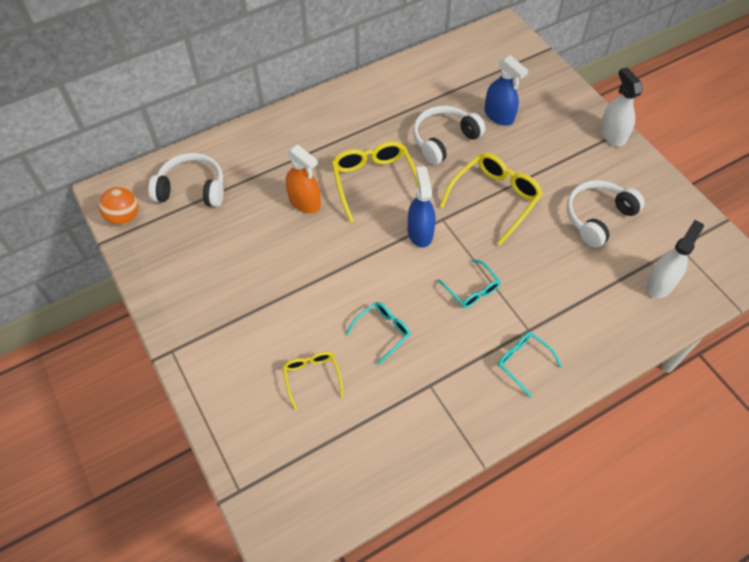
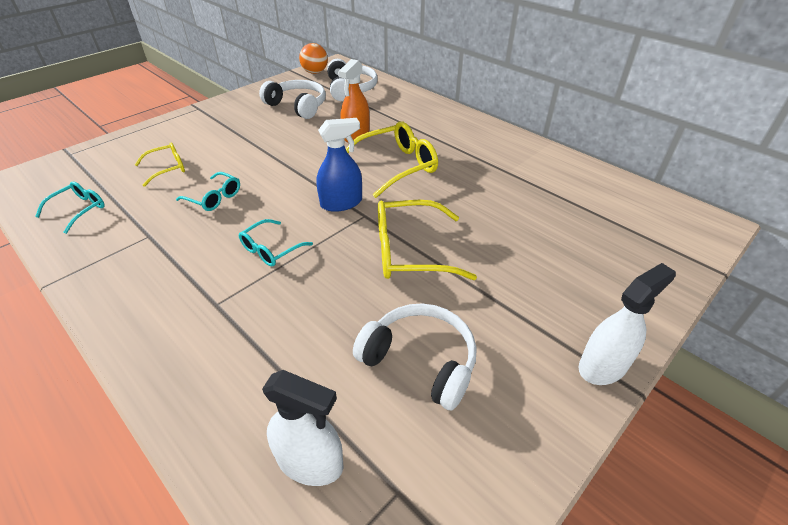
camera: 75 degrees right, 15 degrees down
white headphones [413,106,485,165] -> white headphones moved to [259,80,326,119]
yellow glasses [440,153,543,245] -> yellow glasses turned 150 degrees clockwise [378,200,477,280]
blue spray bottle [484,55,528,126] -> none
turquoise glasses [498,332,562,398] -> turquoise glasses moved to [35,181,105,234]

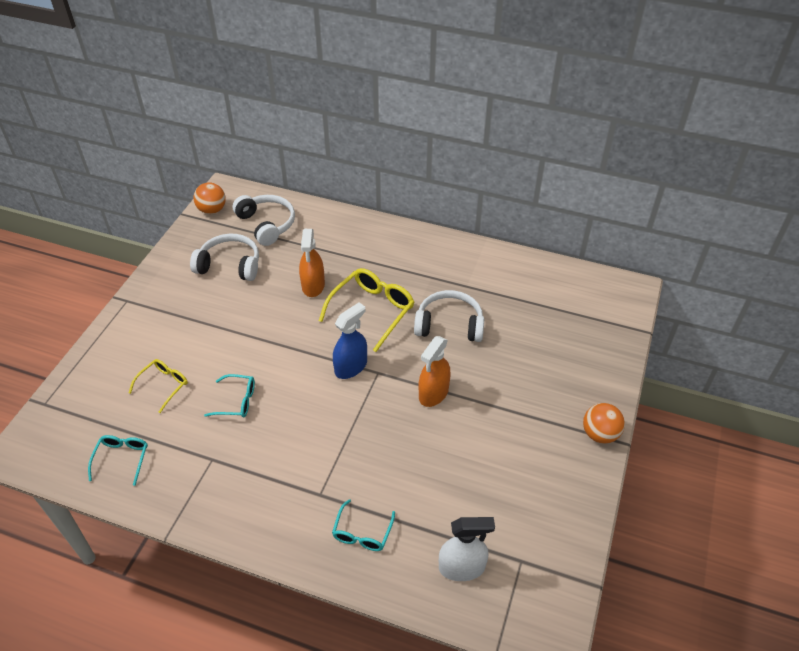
camera: 25 degrees left, 5 degrees up
turquoise glasses [239,219,313,266] -> turquoise glasses moved to [332,499,395,551]
white headphones [353,303,477,410] -> white headphones moved to [414,290,484,342]
yellow glasses [378,200,477,280] -> orange spray bottle [419,336,451,407]
white spray bottle [579,263,676,385] -> orange ball [583,403,625,444]

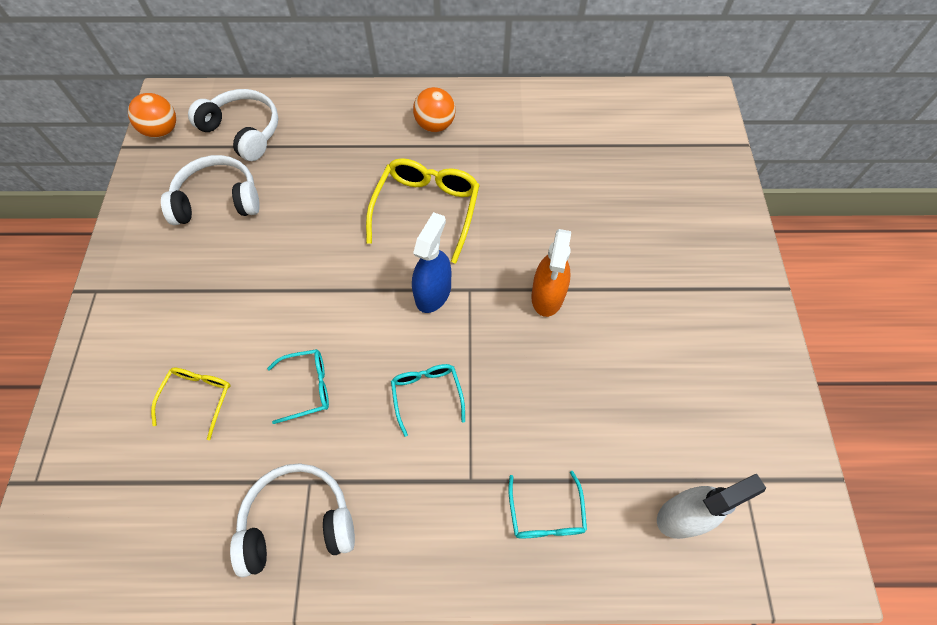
camera: 20 degrees left, 15 degrees up
turquoise glasses [88,435,148,486] -> turquoise glasses moved to [391,364,465,437]
orange spray bottle [299,229,325,297] -> none
white headphones [414,290,484,342] -> white headphones moved to [230,463,355,577]
orange ball [583,403,625,444] -> orange ball moved to [413,87,456,132]

